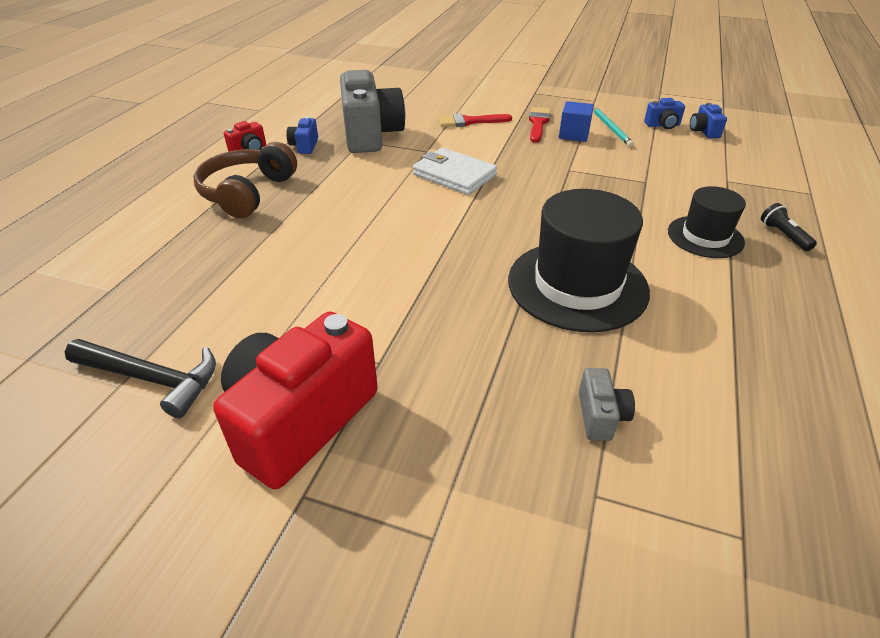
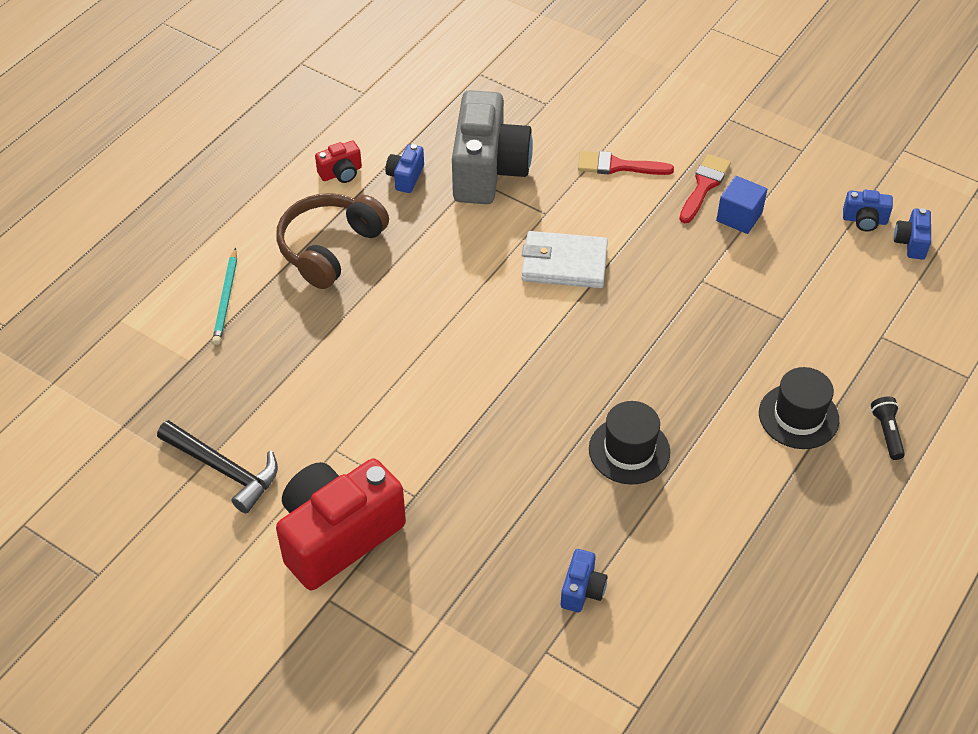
camera: 15 degrees right, 10 degrees up
white wallet [413,148,497,195] -> white wallet turned 45 degrees counterclockwise [522,231,608,288]
black hat [508,189,650,332] -> black hat [589,401,670,485], size x0.58
grey camera [579,368,635,441] -> blue camera [561,549,608,612]
turquoise pencil [593,107,634,147] -> turquoise pencil moved to [212,248,237,345]

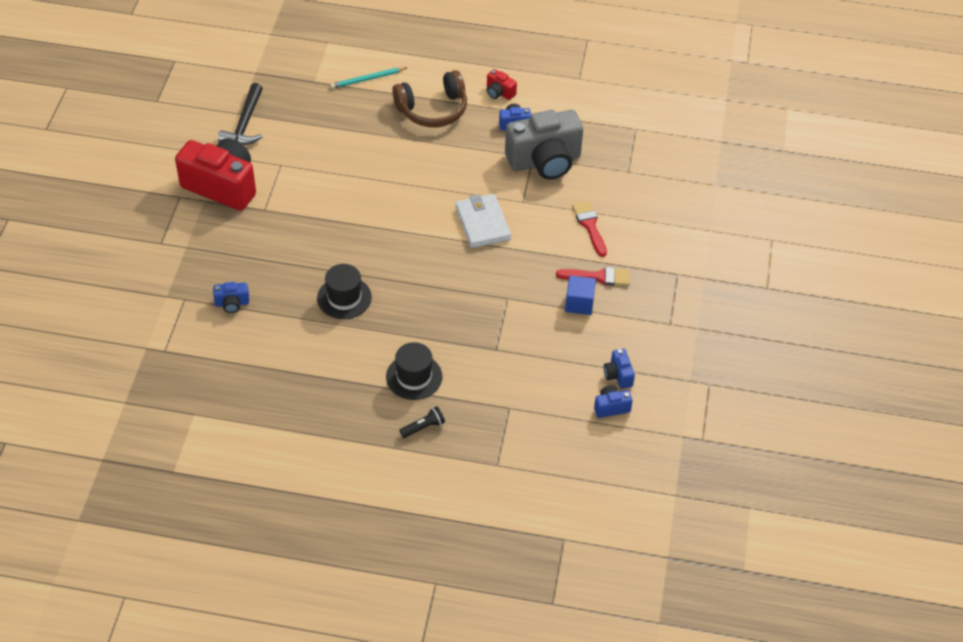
camera: 65 degrees right, 0 degrees up
brown headphones [276,193,389,289] -> brown headphones turned 150 degrees clockwise [392,70,467,127]

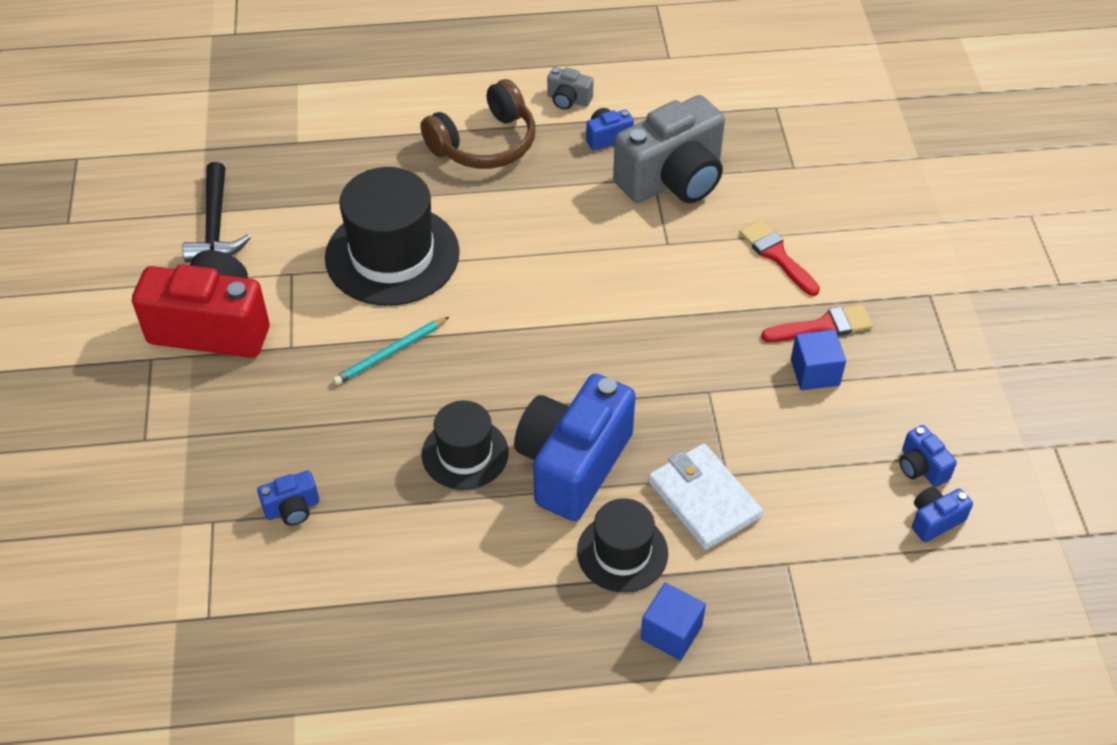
camera: 15 degrees left, 0 degrees up
turquoise pencil [330,67,407,89] -> turquoise pencil moved to [333,317,449,385]
black flashlight [399,406,445,438] -> blue cube [640,582,706,660]
white wallet [455,194,511,248] -> white wallet moved to [648,444,763,550]
red camera [487,69,517,100] -> grey camera [547,67,593,110]
none -> black hat [325,167,460,306]
none -> blue camera [514,374,636,521]

